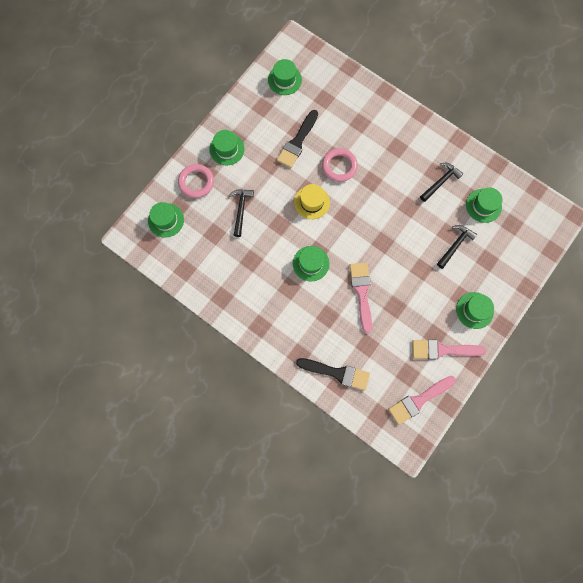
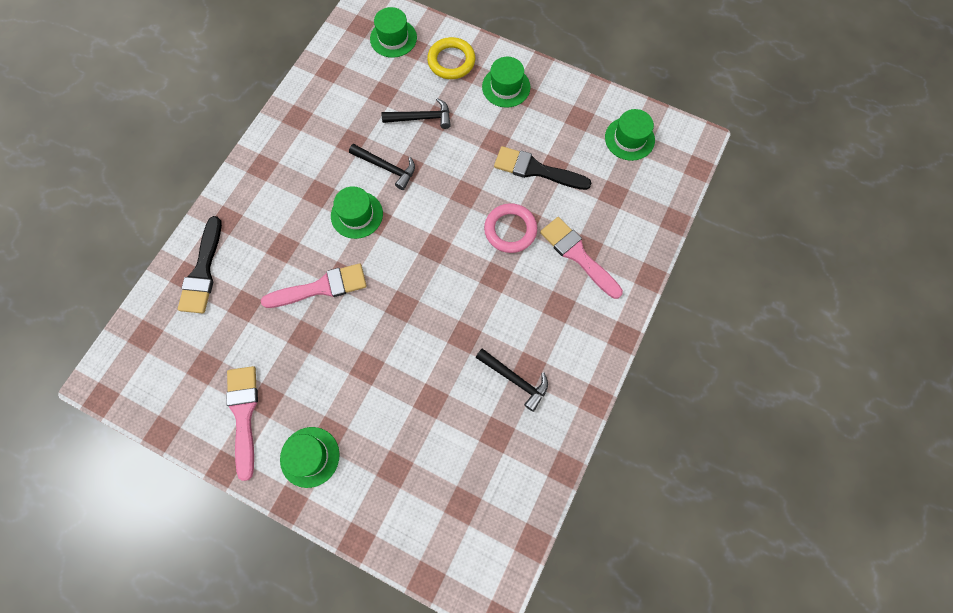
camera: 80 degrees right, 5 degrees down
pink ring [178,164,214,198] -> yellow ring [427,37,475,79]
yellow hat [294,184,330,219] -> none
pink brush [388,376,456,425] -> pink brush moved to [540,217,623,299]
black hammer [437,225,478,269] -> black hammer moved to [349,144,415,190]
green hat [466,187,503,223] -> none

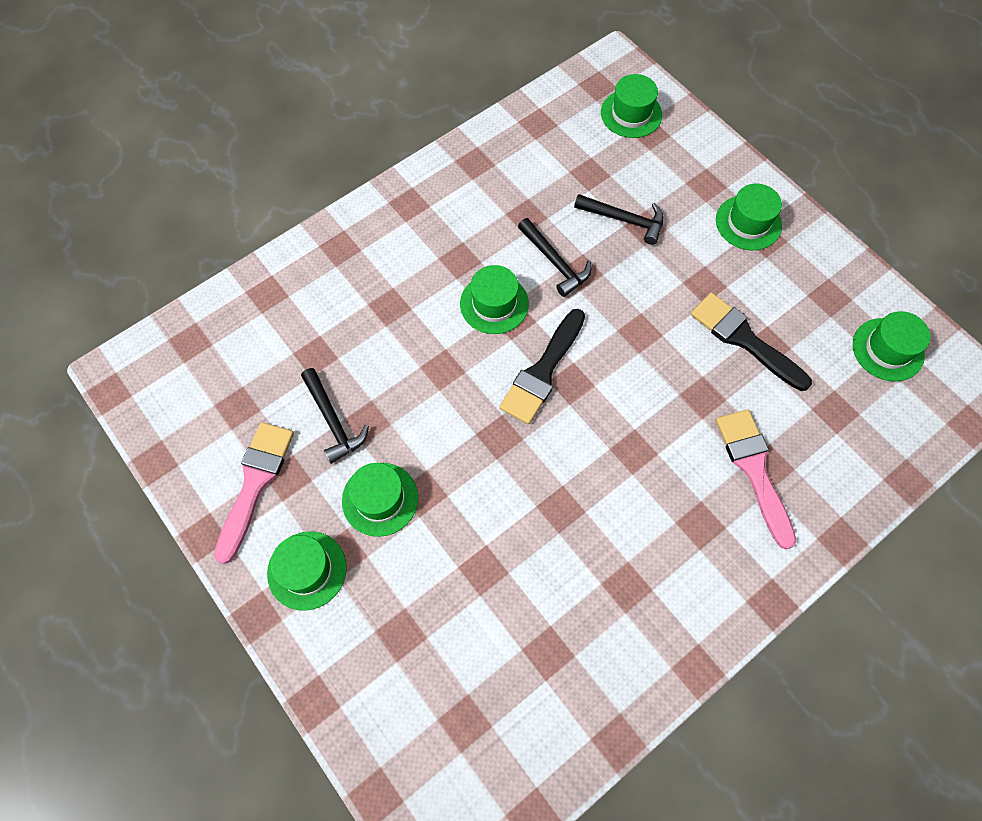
camera: 25 degrees right, 5 degrees down
black brush [178,216,222,313] -> black brush moved to [499,309,585,424]
pink brush [261,263,367,308] -> none
yellow ring [427,37,475,79] -> none
black hammer [476,348,548,412] -> black hammer moved to [301,368,369,464]
pink ring [484,203,537,253] -> none
none -> green hat [342,463,418,537]

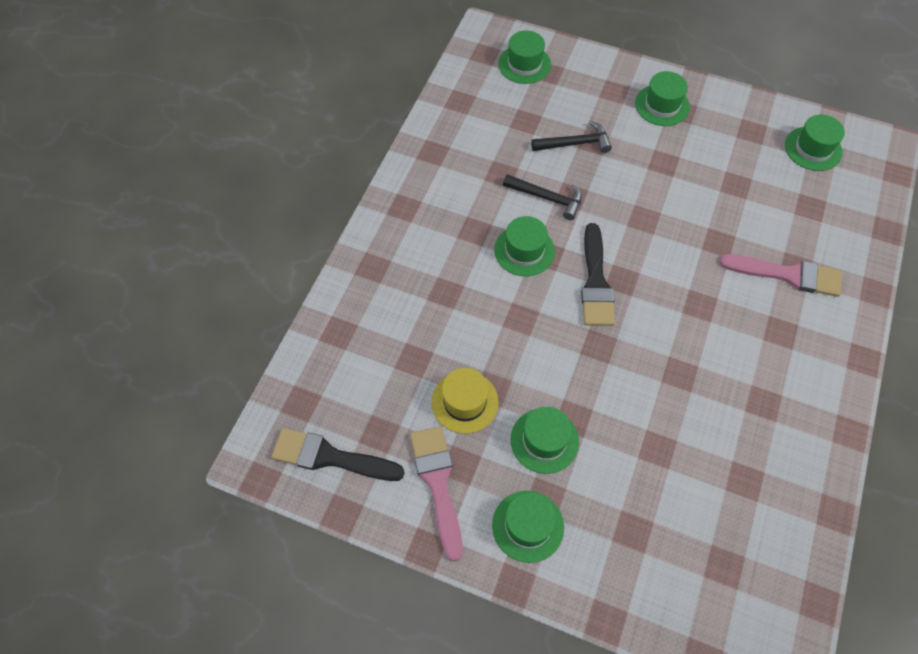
camera: 30 degrees left, 5 degrees down
black hammer [301,368,369,464] -> yellow hat [432,368,498,434]
black brush [691,293,812,391] -> black brush moved to [271,428,405,481]
pink brush [716,409,796,550] -> pink brush turned 150 degrees clockwise [720,254,842,297]

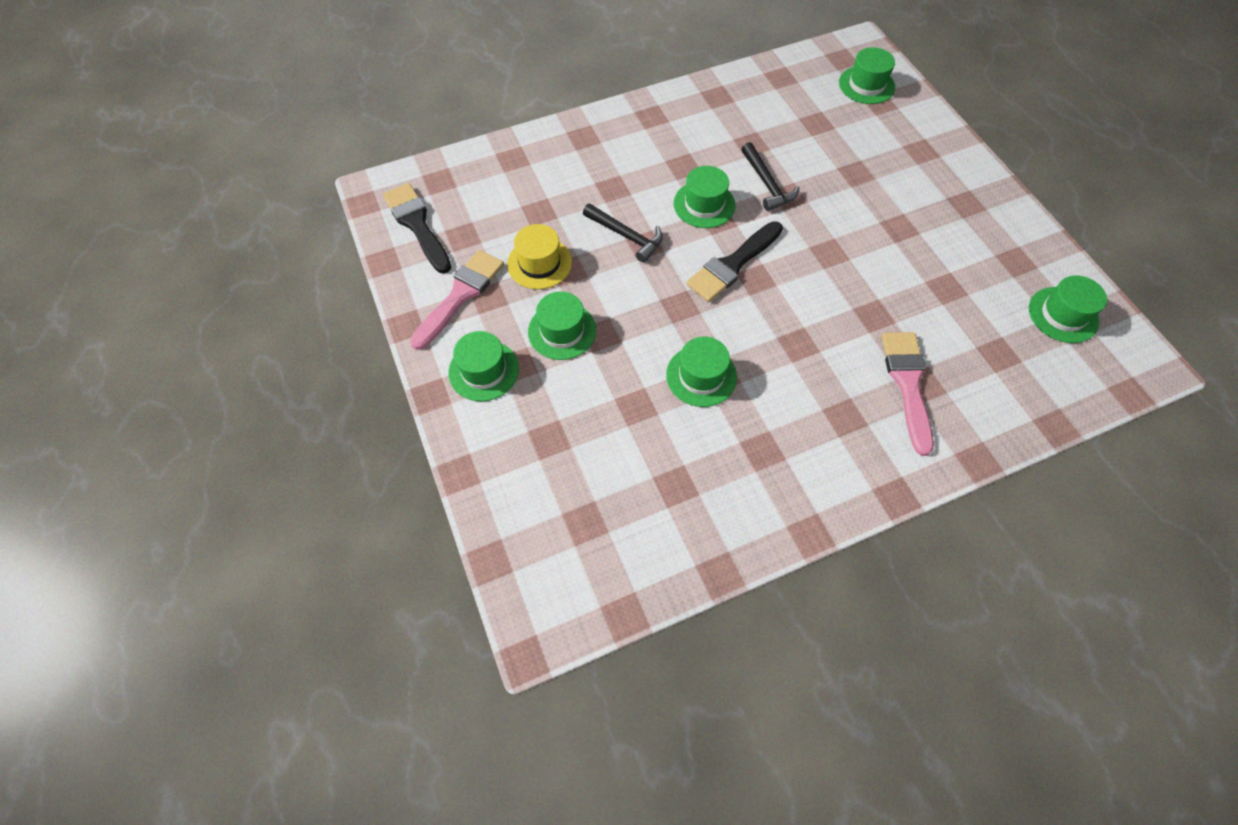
camera: 45 degrees right, 0 degrees up
black hammer [531,121,612,153] -> black hammer moved to [583,204,663,263]
green hat [635,71,690,126] -> green hat moved to [666,336,737,407]
pink brush [720,254,842,297] -> pink brush turned 150 degrees counterclockwise [882,332,934,456]

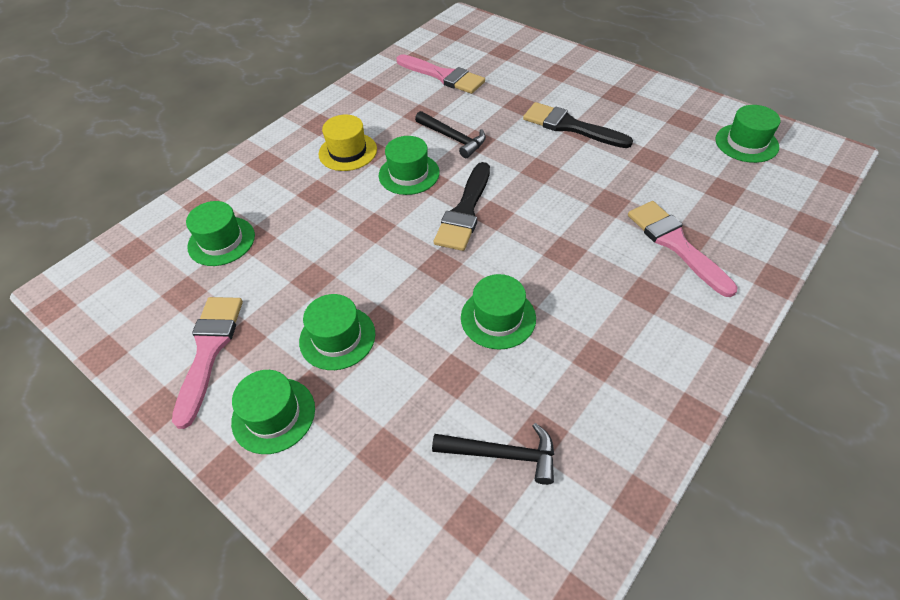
camera: 25 degrees left, 10 degrees down
black brush [383,183,451,273] -> black brush moved to [523,102,633,148]
yellow hat [507,224,572,289] -> yellow hat moved to [319,115,377,171]
black hammer [583,204,663,263] -> black hammer moved to [432,423,554,485]
green hat [839,47,895,104] -> green hat moved to [186,201,255,266]
none -> pink brush [397,54,485,94]

